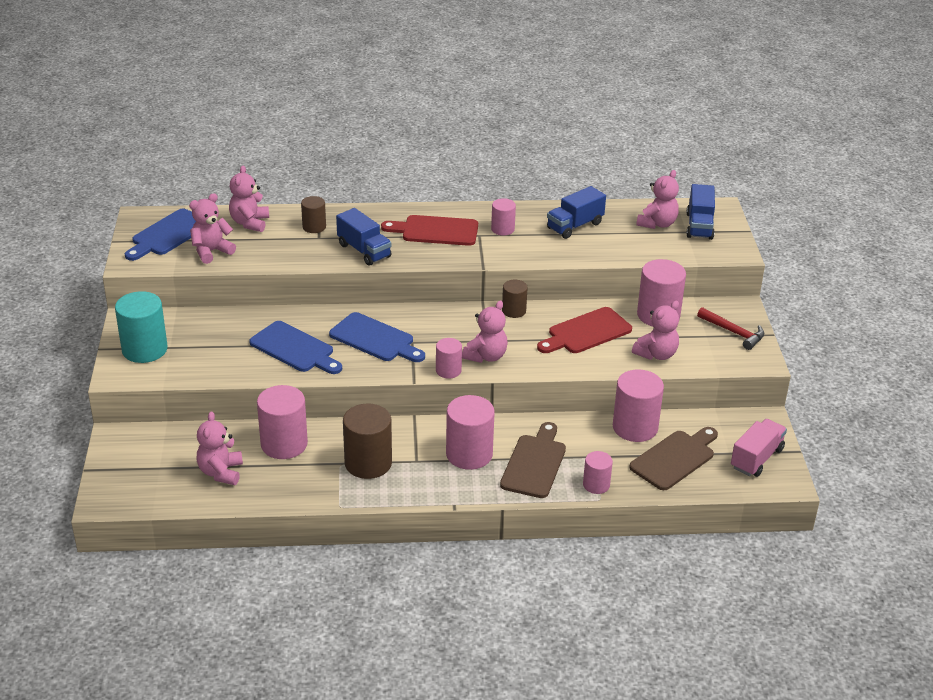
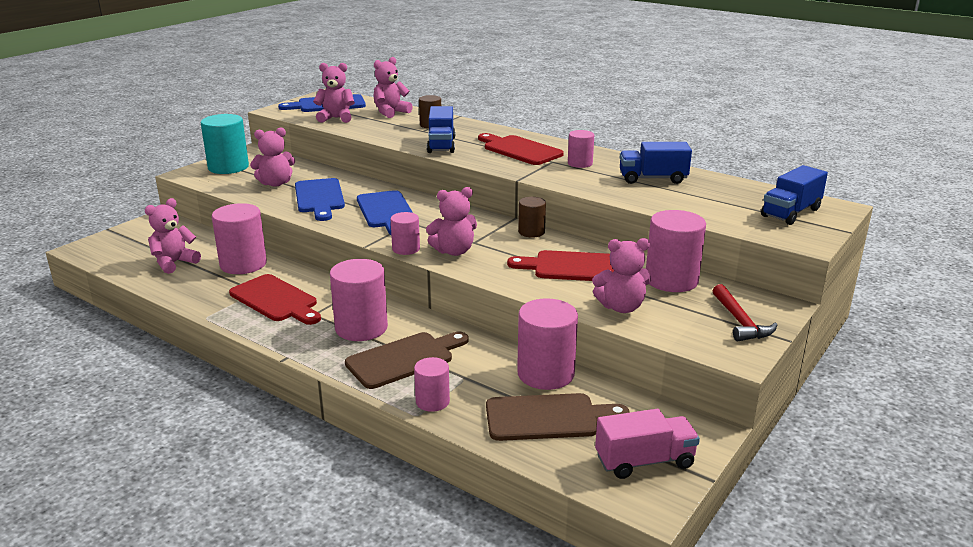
camera: 40 degrees right, 10 degrees down
brown cylinder [343,404,392,479] -> red cutting board [229,274,321,325]
pink teddy bear [636,170,679,229] -> pink teddy bear moved to [250,127,295,187]

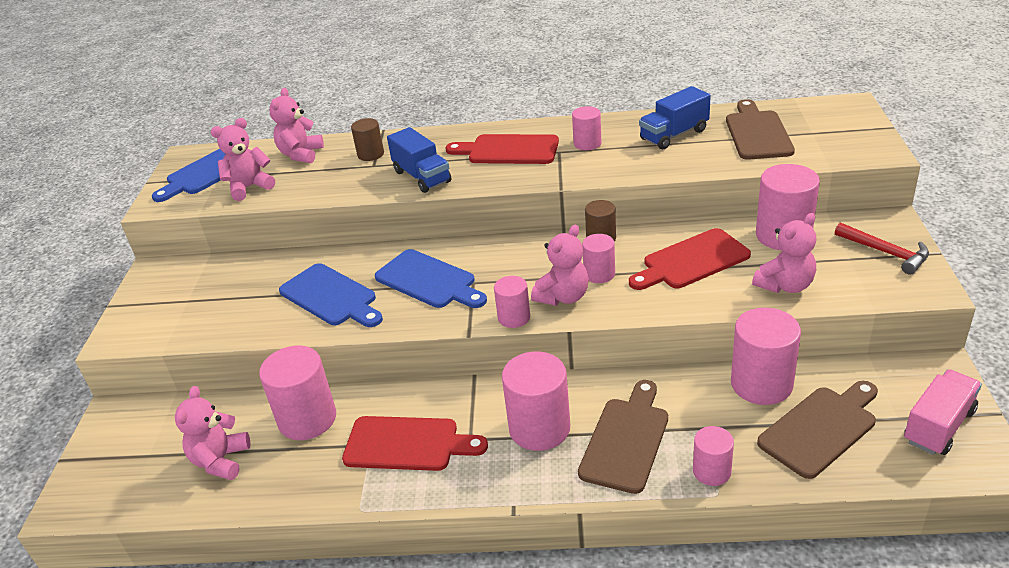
camera: 30 degrees left, 10 degrees up
turquoise cylinder [201,114,249,174] -> none
pink teddy bear [250,127,295,187] -> none
blue truck [761,165,828,225] -> none
none -> pink cylinder [582,234,615,283]
none -> brown cutting board [726,99,795,160]

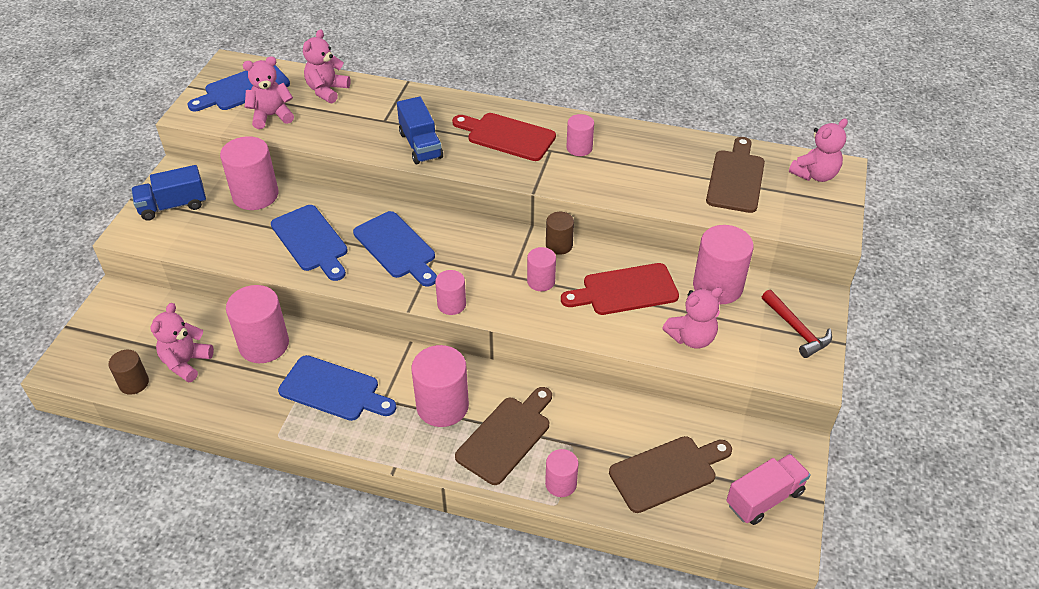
camera: 10 degrees right, 10 degrees up
red cutting board [342,416,488,471] -> blue cutting board [278,355,396,421]
brown cylinder [351,118,384,161] -> brown cylinder moved to [108,350,149,395]
pink teddy bear [531,225,589,306] -> pink teddy bear moved to [789,118,848,182]
blue truck [639,86,711,149] -> blue truck moved to [131,165,206,221]
pink cylinder [731,308,801,405] -> pink cylinder moved to [220,136,278,210]

